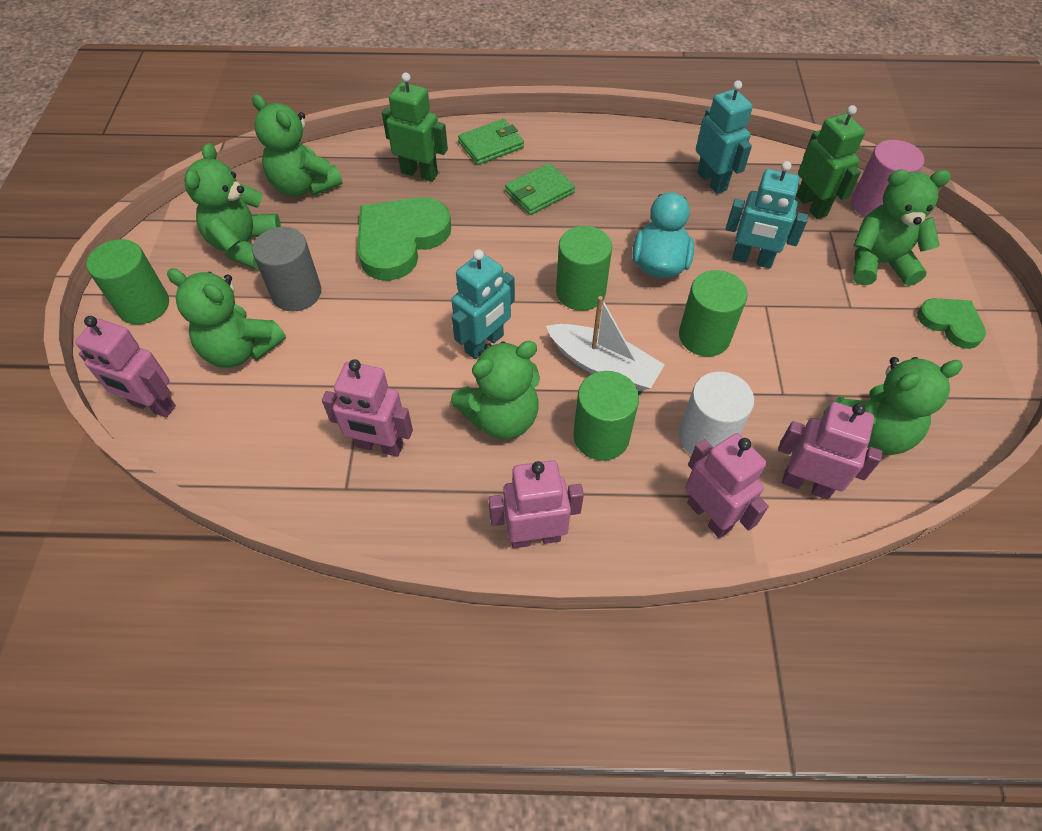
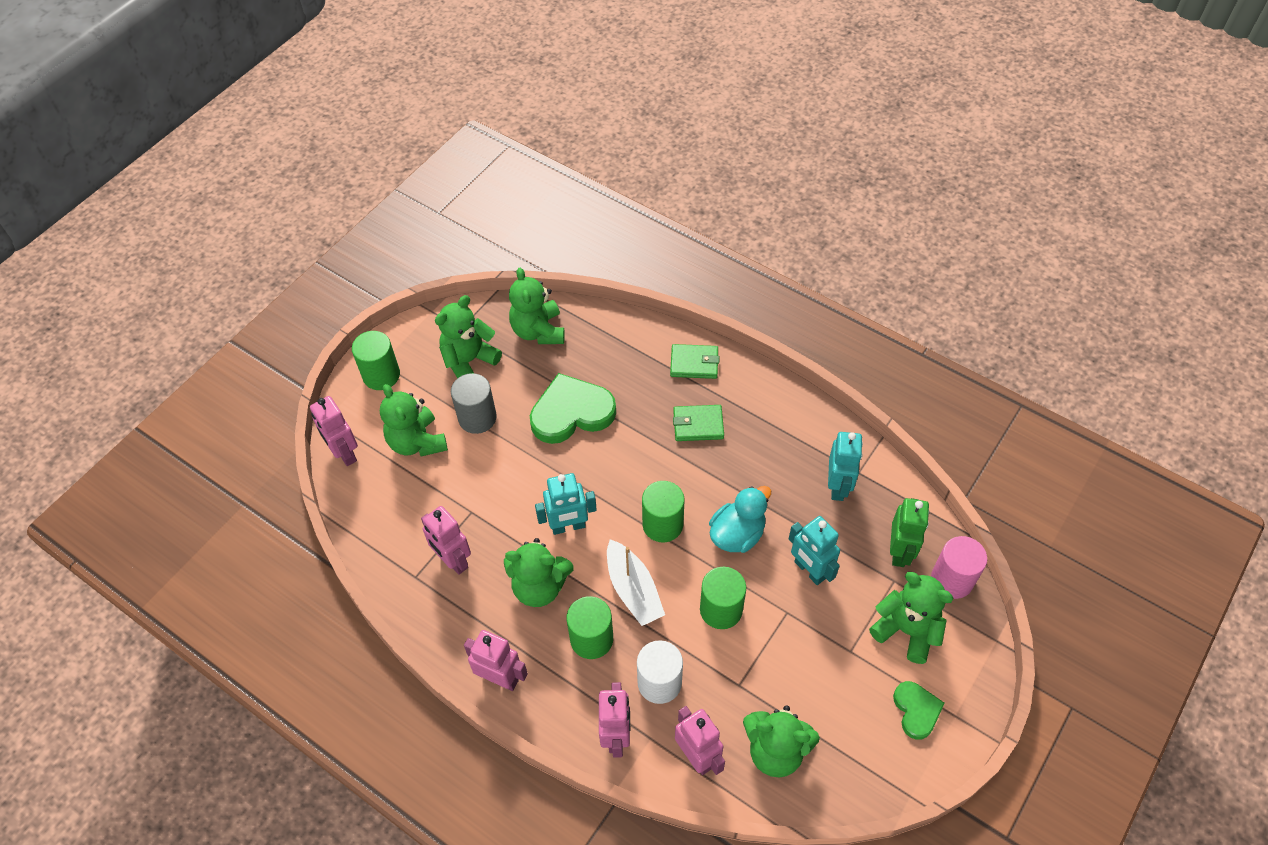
camera: 35 degrees right, 0 degrees up
green robot [382,72,448,182] -> none

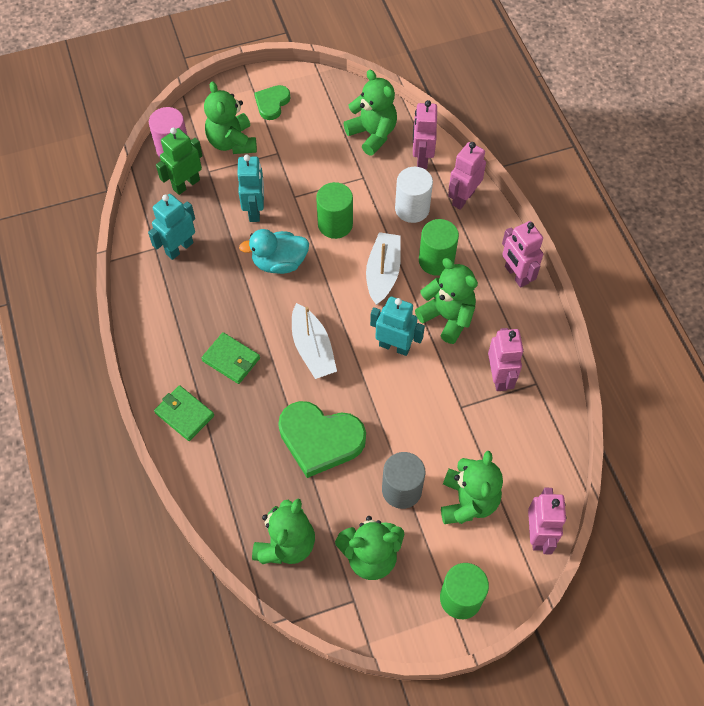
camera: 145 degrees left, 5 degrees up
green cylinder [642,481,685,542] -> none
none -> white boat [292,303,337,379]

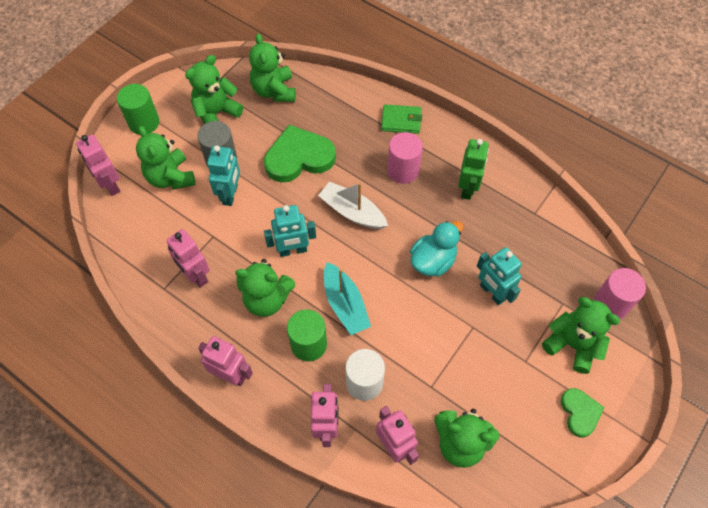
camera: 145 degrees right, 0 degrees up
turquoise robot [148,194,195,260] -> turquoise robot moved to [207,145,240,206]
green robot [156,128,203,195] -> green robot moved to [458,139,489,200]
green wallet [201,332,260,384] -> pink cylinder [387,132,423,184]
green cylinder [316,182,353,239] -> none
white boat [366,232,401,305] -> turquoise boat [324,262,371,335]

